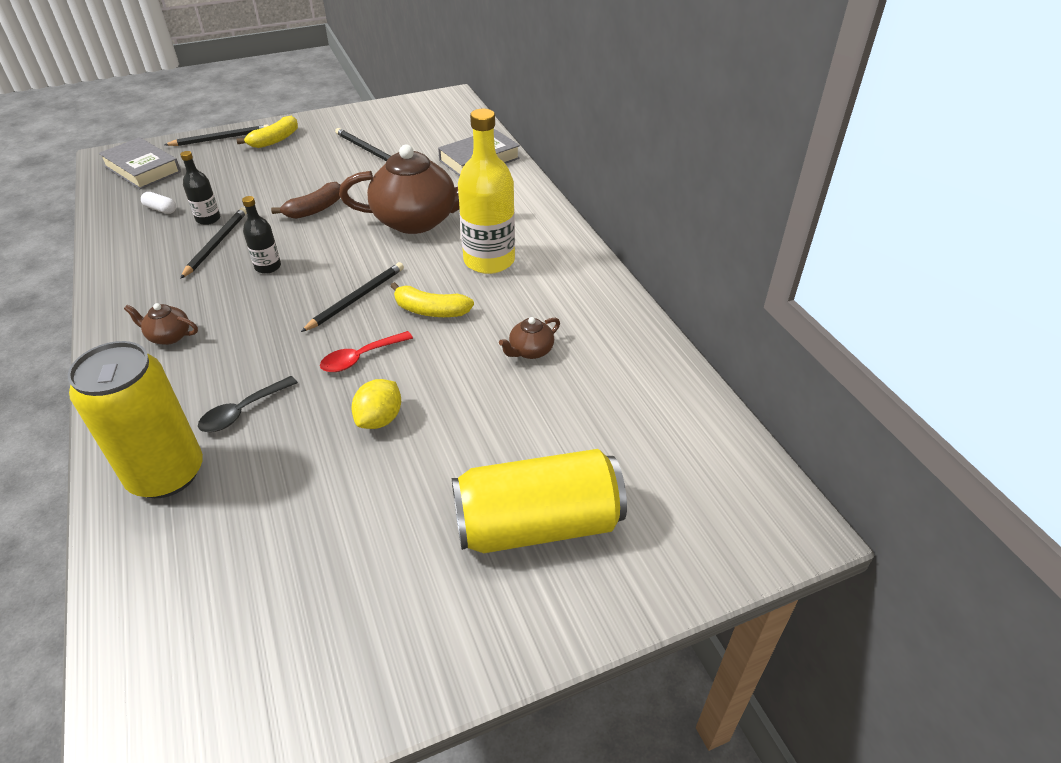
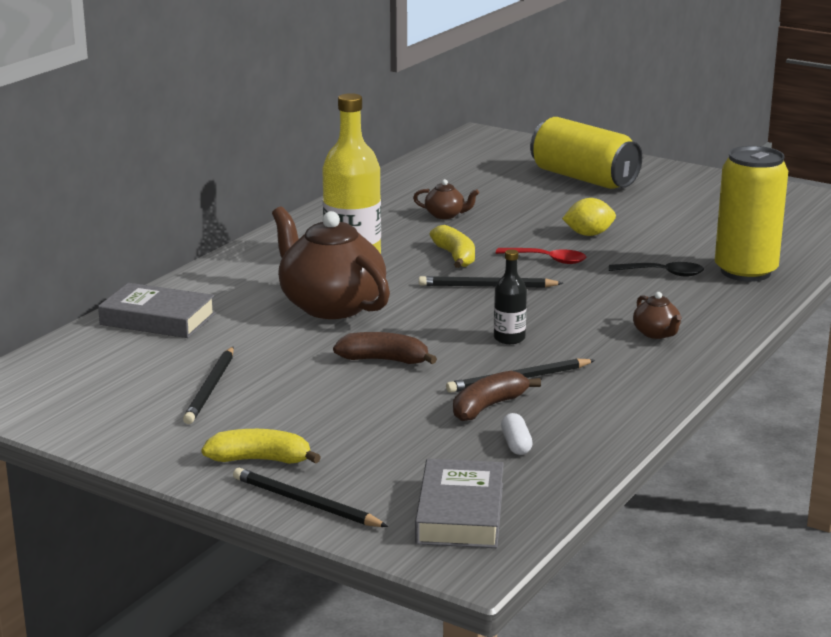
camera: 125 degrees left, 20 degrees down
black bottle [180,151,220,225] -> brown banana [453,371,541,421]

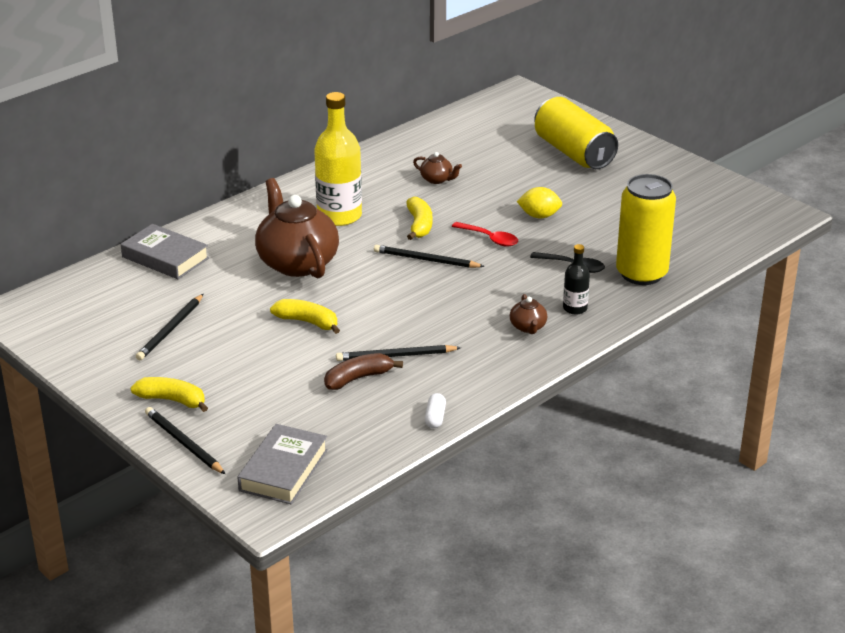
camera: 15 degrees right, 10 degrees up
brown banana [333,332,437,364] -> yellow banana [270,299,340,334]
black bottle [494,249,527,344] -> black bottle moved to [563,244,590,315]
white capsule [501,413,533,455] -> white capsule moved to [425,393,446,428]

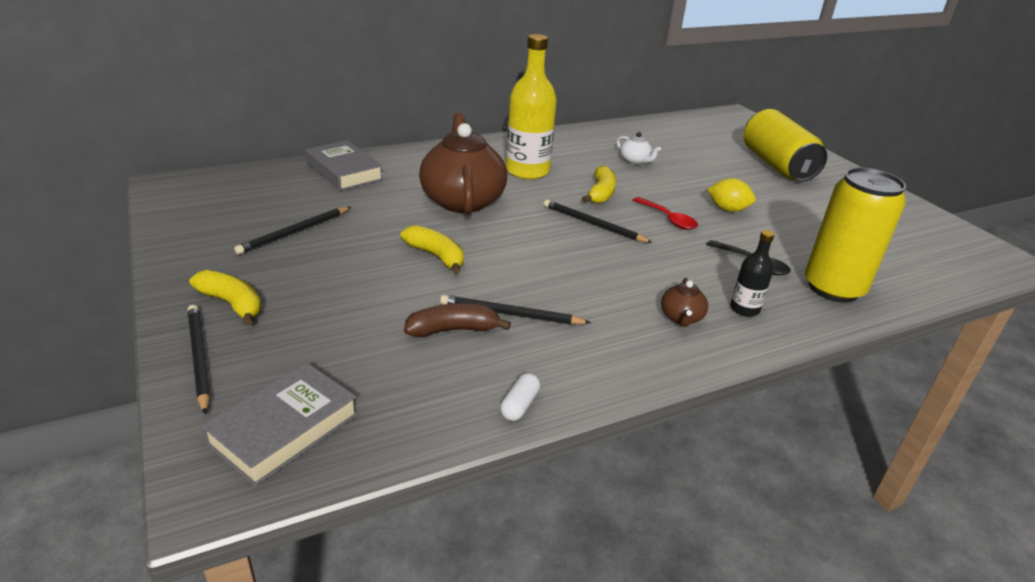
camera: 15 degrees right, 0 degrees up
brown teapot [413,152,462,184] -> white teapot [617,132,661,165]

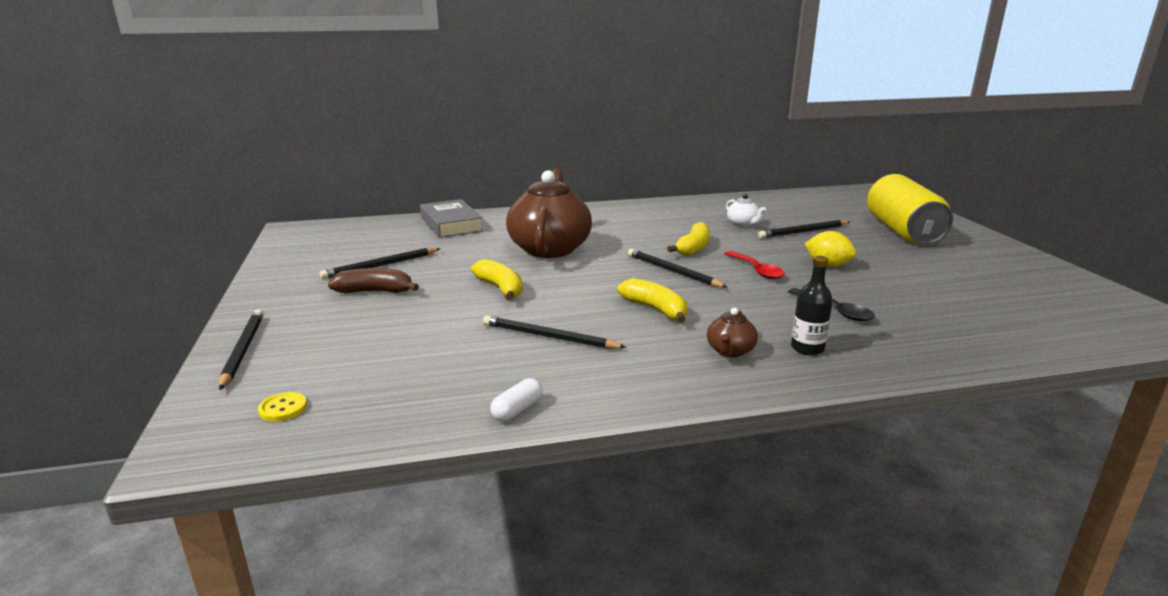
camera: 15 degrees right, 10 degrees down
yellow banana [189,270,261,326] -> yellow banana moved to [617,278,687,323]
grey book [201,362,358,486] -> yellow button [258,392,307,422]
brown banana [404,303,511,337] -> brown banana moved to [328,268,419,294]
yellow bottle [506,34,557,180] -> none
yellow can [805,167,906,302] -> none
none -> black pencil [758,220,849,238]

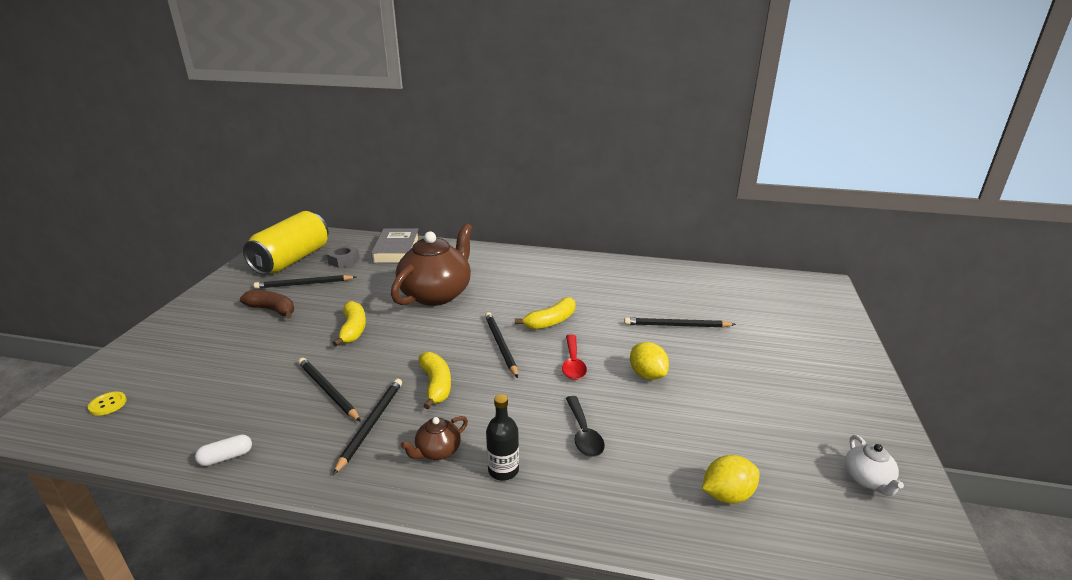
camera: 25 degrees right, 5 degrees up
black pencil [219,309,264,390] -> black pencil moved to [333,379,402,475]
white teapot [726,194,766,227] -> white teapot moved to [844,435,904,496]
yellow can [867,174,953,245] -> yellow can moved to [243,211,329,275]
none -> grey nut [327,245,360,268]
none -> yellow lemon [702,455,760,504]

